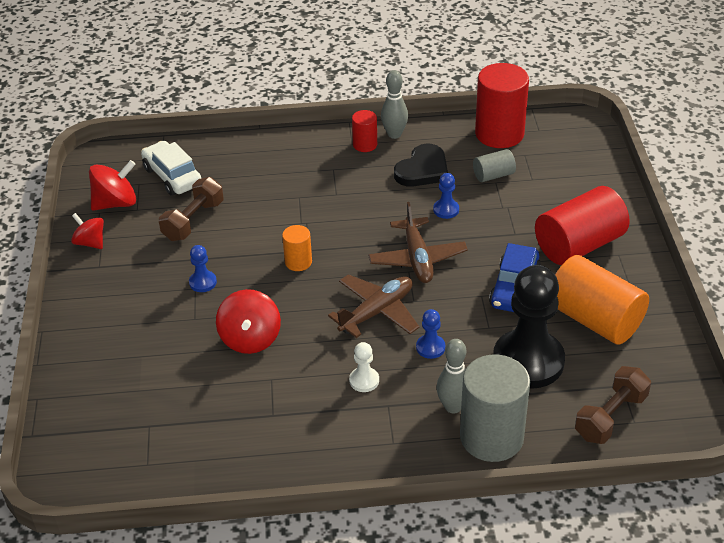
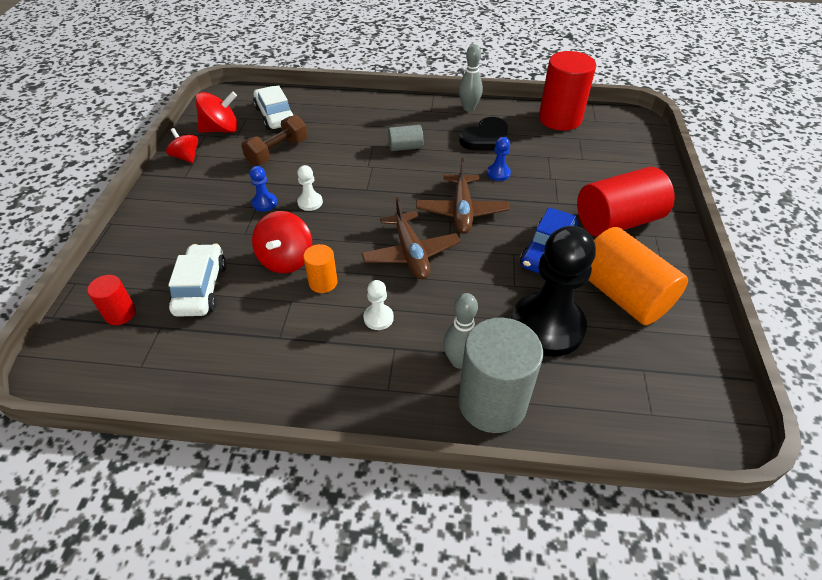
camera: 10 degrees right, 5 degrees up
orange cylinder [282,225,312,271] -> orange cylinder moved to [303,244,338,293]
brown plane [328,274,419,338] -> brown plane turned 105 degrees clockwise [361,197,460,279]
red cylinder [352,110,377,152] -> red cylinder moved to [87,275,136,325]
blue pawn [416,309,445,359] -> none
grey cylinder [473,149,516,182] -> grey cylinder moved to [388,125,423,151]
brown dumbbell [575,366,651,444] -> none
none -> white car [168,244,226,317]
none -> white pawn [297,165,323,211]

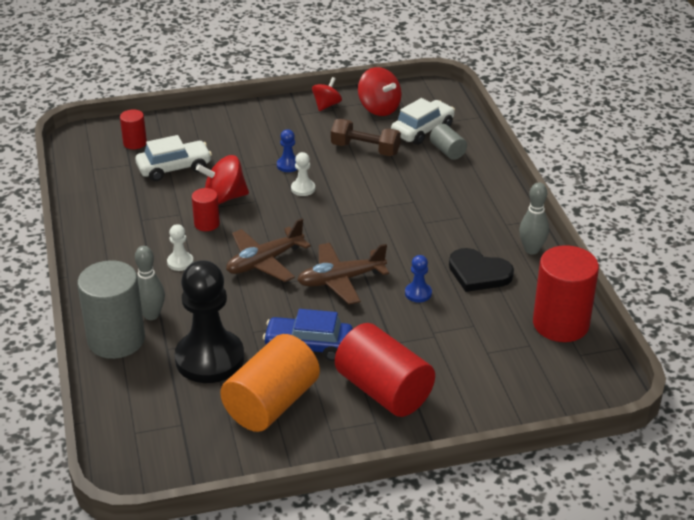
camera: 70 degrees right, 10 degrees down
orange cylinder [303,244,338,293] -> red cylinder [192,188,220,231]
grey cylinder [388,125,423,151] -> grey cylinder moved to [430,124,467,160]

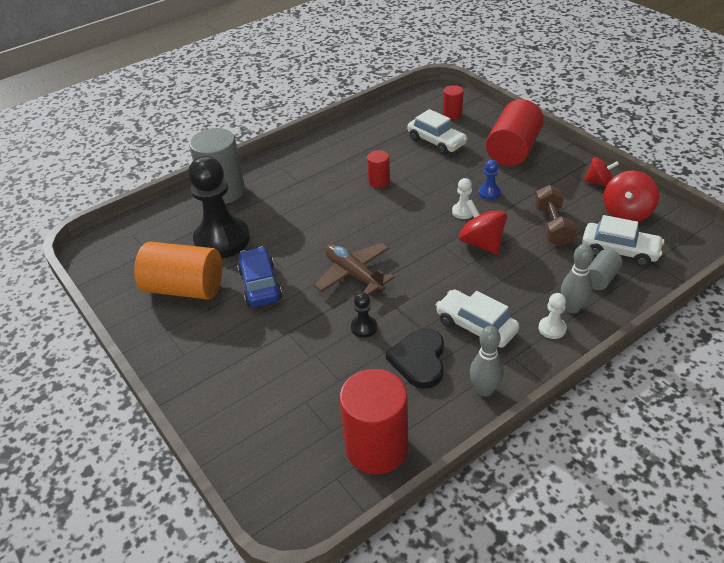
camera: 70 degrees right, 5 degrees up
grey bowling pin [135,246,165,320] -> grey bowling pin moved to [561,244,593,313]
white pawn [167,224,194,271] -> white pawn moved to [539,293,567,339]
red spinning top [196,155,249,205] -> red spinning top moved to [459,199,507,255]
brown plane [226,218,311,282] -> none
red cylinder [335,323,435,417] -> red cylinder moved to [486,99,544,166]
blue pawn [405,255,432,302] -> black pawn [351,292,377,338]
none -> white car [436,290,519,348]

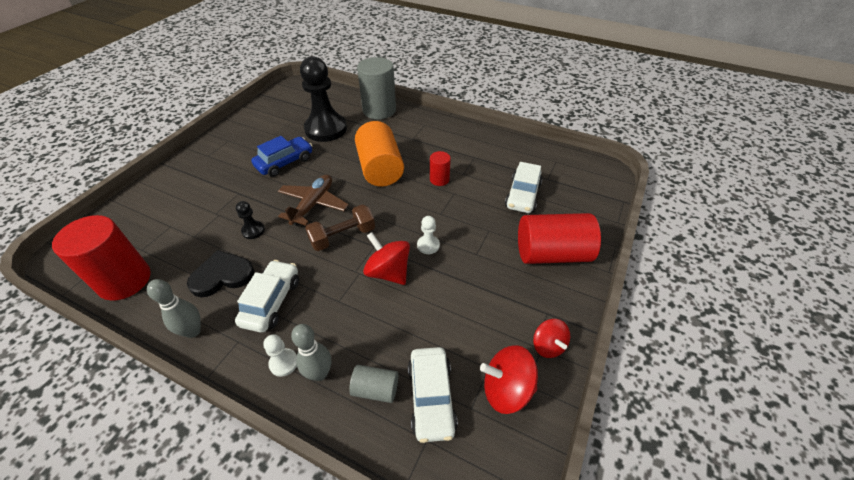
camera: 60 degrees right, 5 degrees up
orange cylinder [134,242,222,300] -> orange cylinder moved to [355,121,404,186]
red cylinder [443,85,464,119] -> none
red spinning top [459,199,507,255] -> red spinning top turned 75 degrees counterclockwise [363,232,410,285]
blue pawn [478,160,501,200] -> none
brown dumbbell [535,185,577,247] -> brown dumbbell moved to [305,205,375,251]

